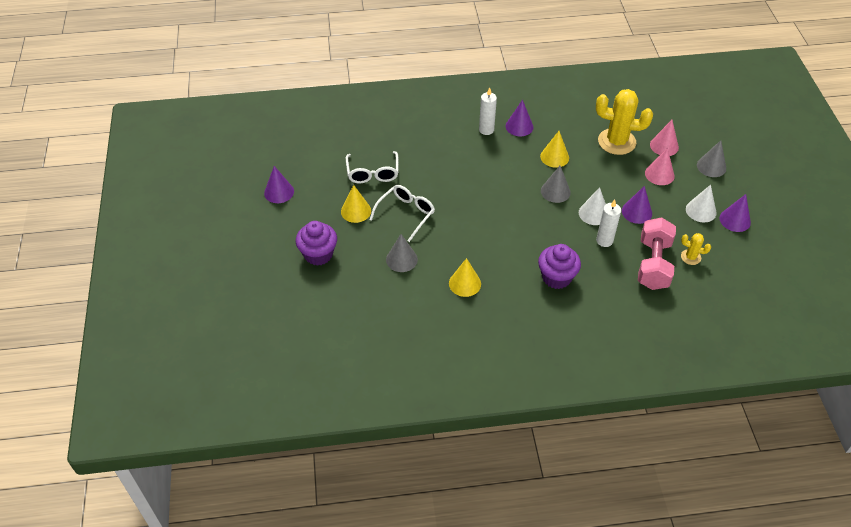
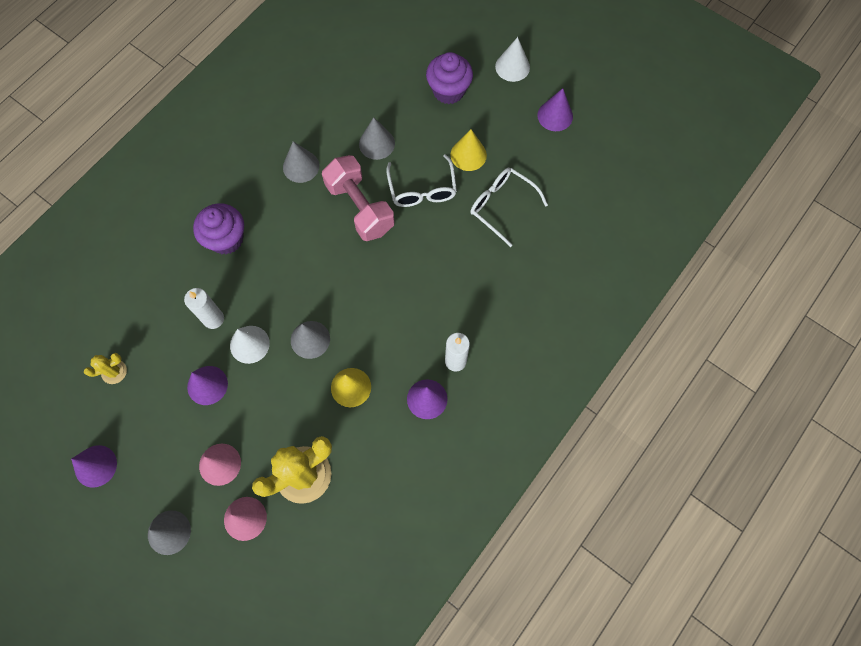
camera: 135 degrees right, 20 degrees up
yellow cone [449,258,481,297] -> grey cone [283,141,319,183]
pink dumbbell [638,217,676,290] -> pink dumbbell moved to [322,155,394,241]
white cone [686,185,717,222] -> white cone moved to [495,37,530,82]

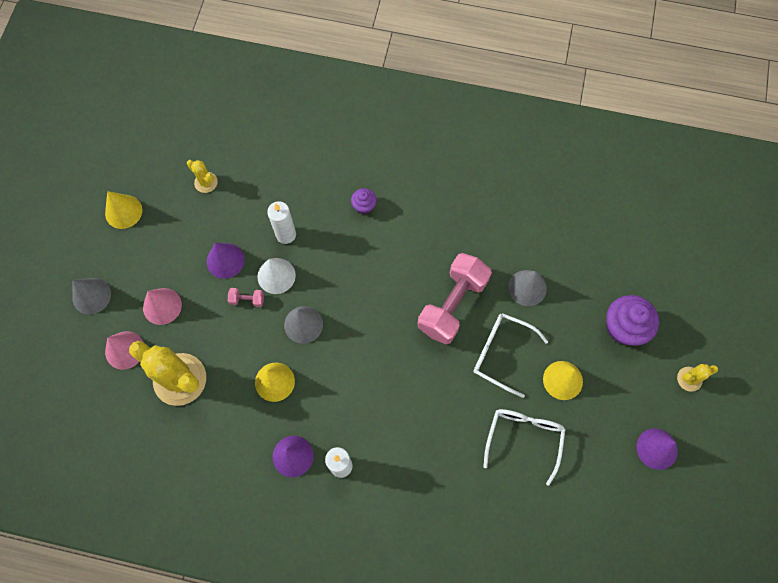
camera: 65 degrees right, 0 degrees up
purple cone [71,445,117,488] -> yellow cone [105,191,142,229]
purple cupcake [193,203,244,254] -> purple cupcake [351,188,377,214], size x0.53
grey cone [283,141,319,183] -> none
white glasses [386,154,457,207] -> white glasses turned 60 degrees clockwise [473,313,548,398]
white cone [495,37,530,82] -> yellow cactus [677,364,718,392]
none -> pink dumbbell [228,288,264,307]

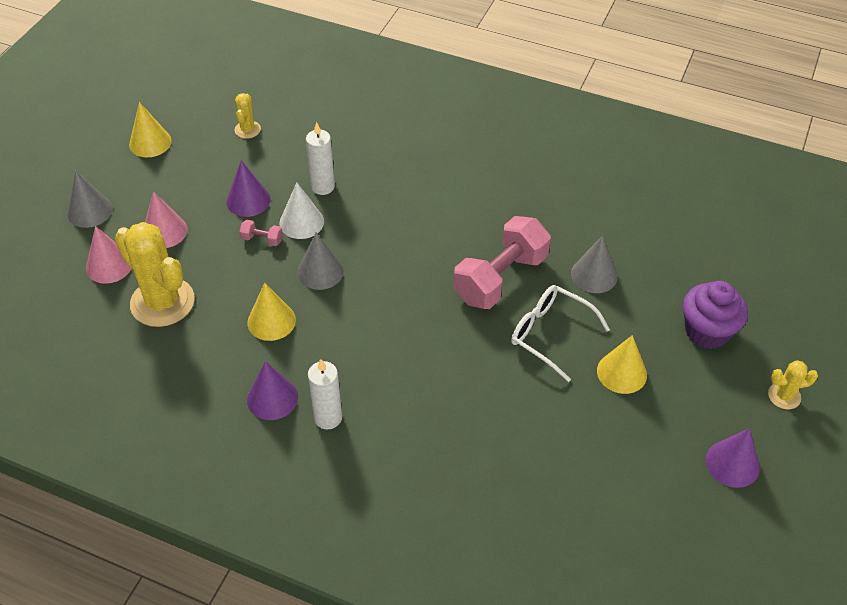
camera: 10 degrees right, 20 degrees down
yellow cactus [187,160,218,193] -> yellow cactus turned 45 degrees clockwise [234,93,261,139]
purple cupcake [351,188,377,214] -> none
white glasses [483,409,566,486] -> none

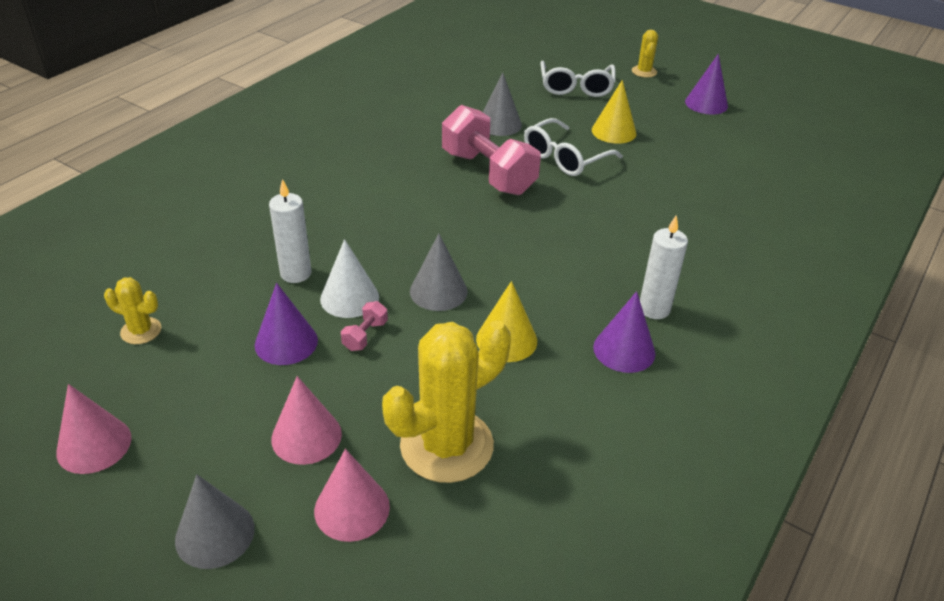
camera: 80 degrees left, 10 degrees down
yellow cone [129,102,172,157] -> pink cone [56,384,131,474]
purple cupcake [683,281,748,349] -> white glasses [540,61,615,97]

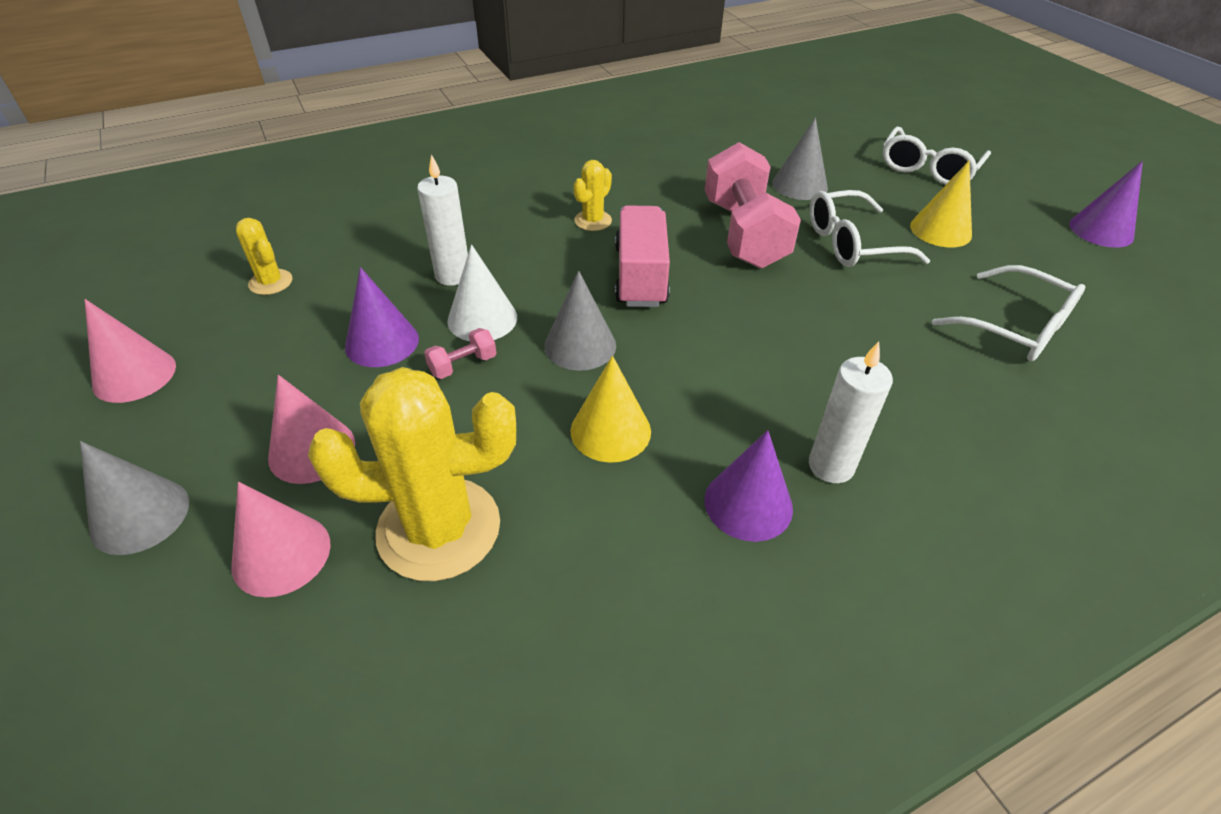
camera: 30 degrees right, 5 degrees up
yellow cactus [632,30,658,78] -> yellow cactus moved to [573,160,612,231]
none -> pink truck [615,205,670,307]
none -> white glasses [932,265,1085,361]

